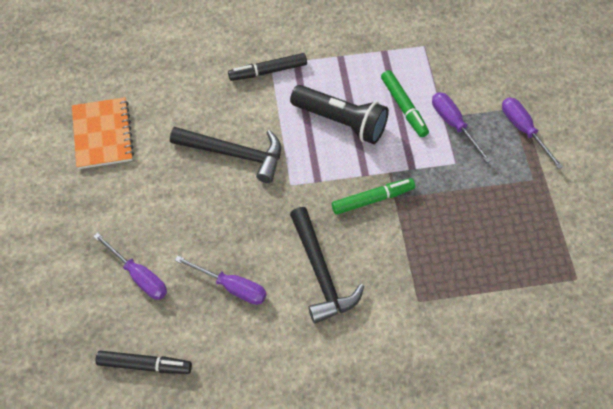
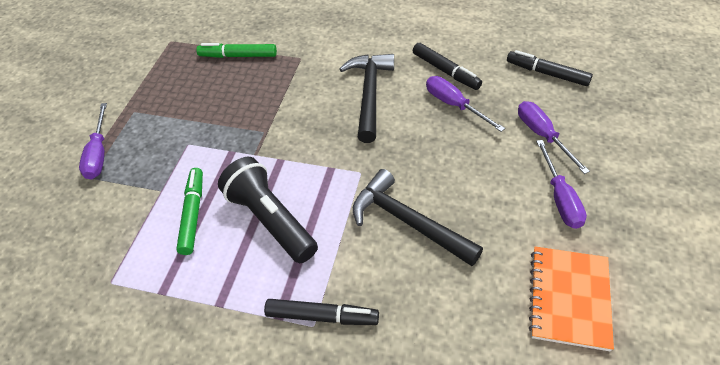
camera: 155 degrees left, 10 degrees down
green marker [332,178,415,215] -> green marker moved to [196,43,277,58]
purple screwdriver [432,92,492,163] -> purple screwdriver moved to [536,140,587,229]
none -> black marker [413,43,482,90]

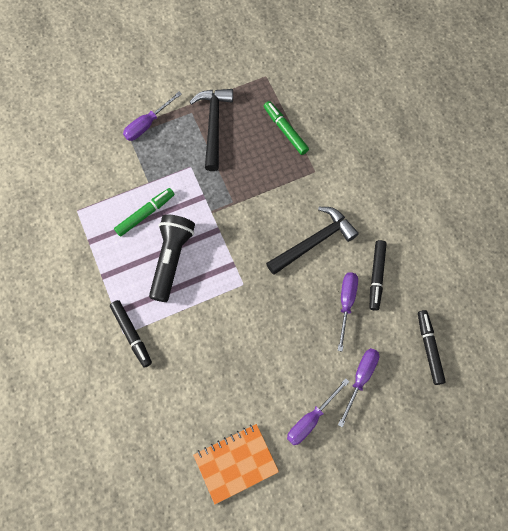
camera: 50 degrees right, 20 degrees up
black hammer [353,169,483,266] -> black hammer moved to [190,89,233,171]

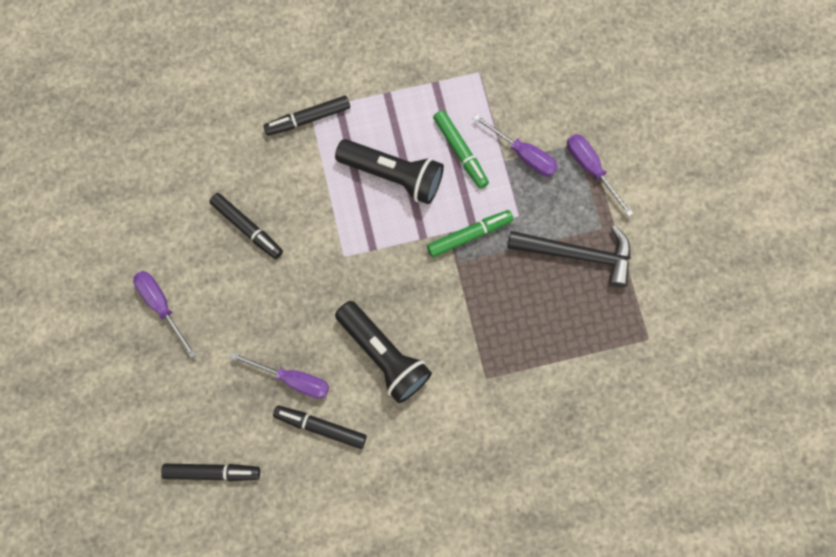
camera: 100 degrees right, 5 degrees up
orange notebook [193,424,279,504] -> none
green marker [264,101,309,155] -> green marker moved to [427,210,514,257]
black hammer [266,207,359,275] -> black flashlight [335,301,432,403]
purple screwdriver [338,348,379,427] -> purple screwdriver moved to [473,114,558,177]
none -> black marker [209,193,283,259]

